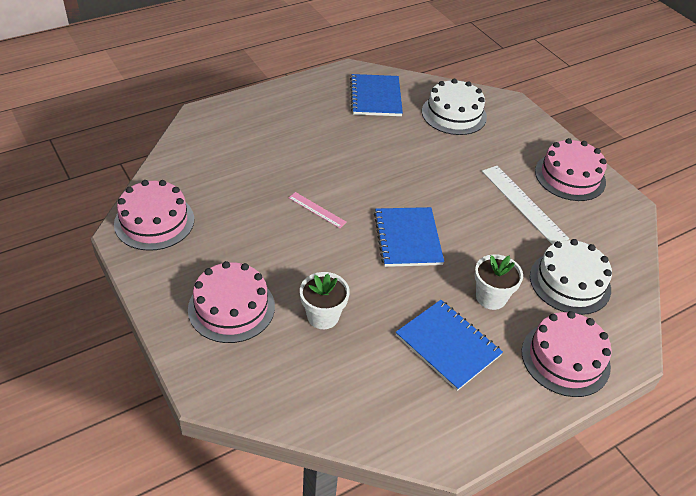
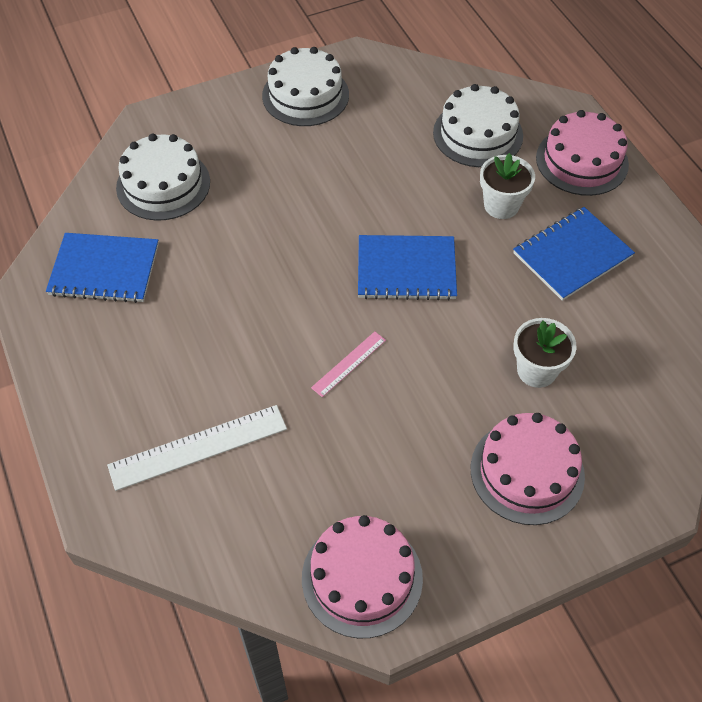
camera: 80 degrees left, 10 degrees up
white ruler [482,166,569,244] -> white ruler moved to [107,405,287,491]
pink cake [535,138,607,201] -> white cake [262,47,349,126]

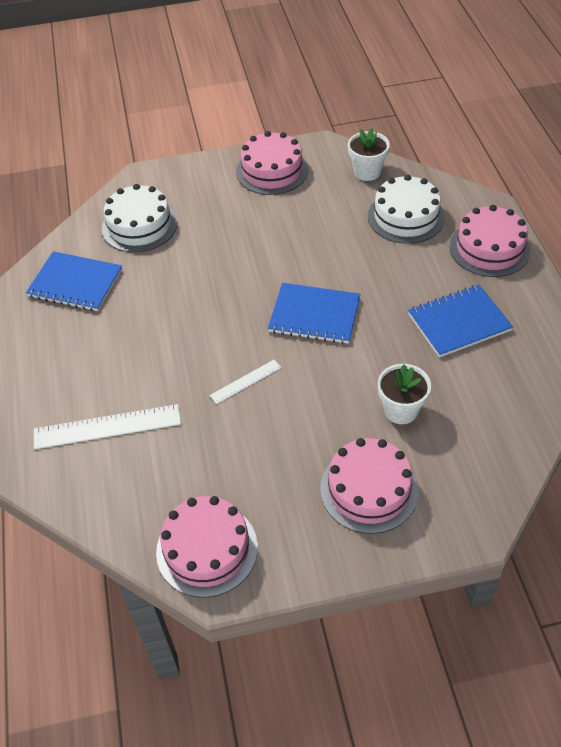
camera: 15 degrees right, 5 degrees down
white cake [262,47,349,126] -> pink cake [236,131,308,195]
pink ruler [311,332,386,397] -> white ruler [210,360,281,404]
white flower pot [480,153,535,219] -> white flower pot moved to [348,128,390,181]

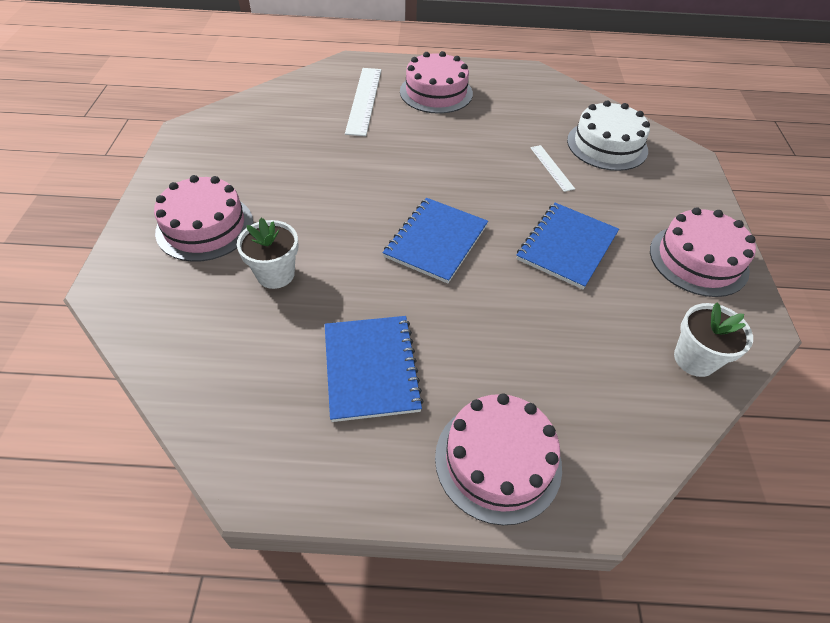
camera: 100 degrees right, 0 degrees up
blue notebook [26,251,122,311] -> blue notebook moved to [516,203,619,289]
pink cake [156,496,258,598] -> pink cake moved to [400,51,473,114]
white ruler [210,360,281,404] -> white ruler moved to [530,145,575,192]
white cake [368,175,445,244] -> none

